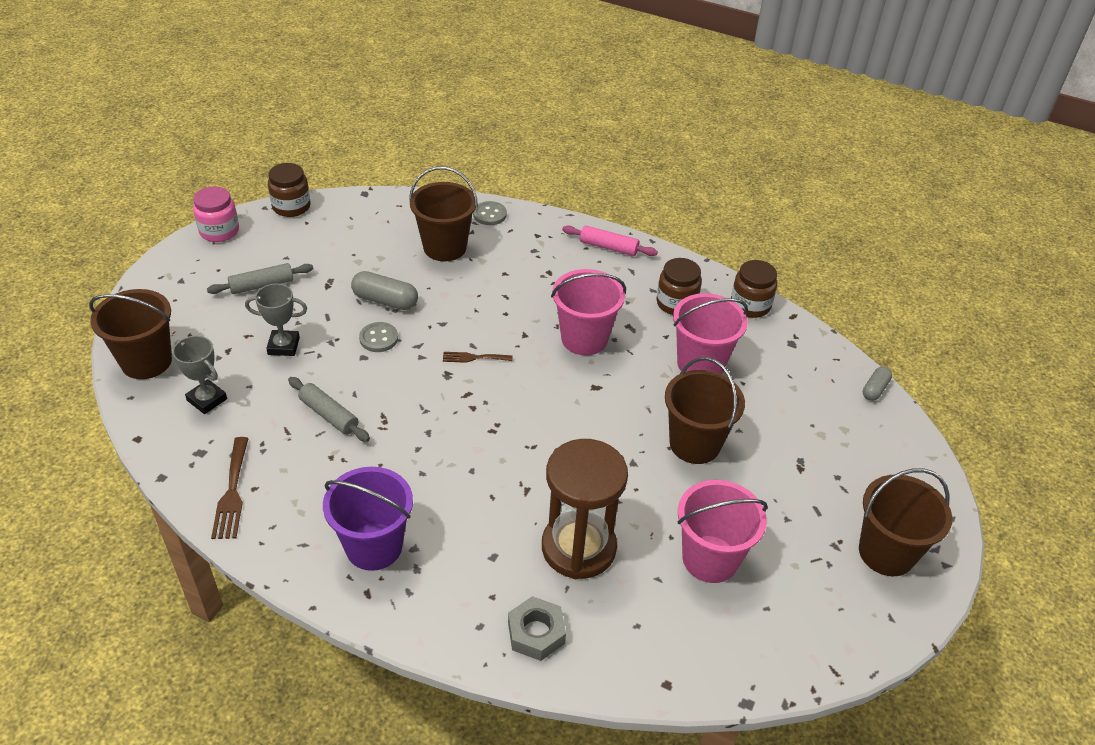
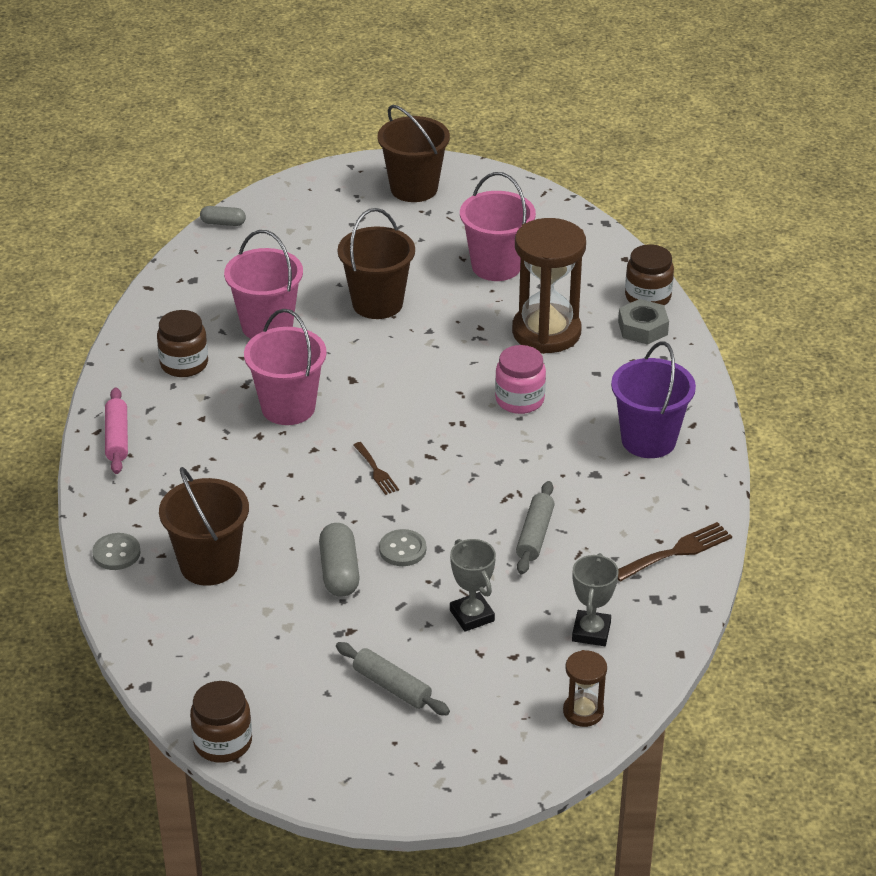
camera: 115 degrees left, 5 degrees down
brown bucket [89,289,172,379] -> brown hourglass [563,650,607,727]
pink jar [193,186,239,242] -> pink jar moved to [495,345,546,414]
brown jar [731,260,777,318] -> brown jar moved to [625,244,674,305]

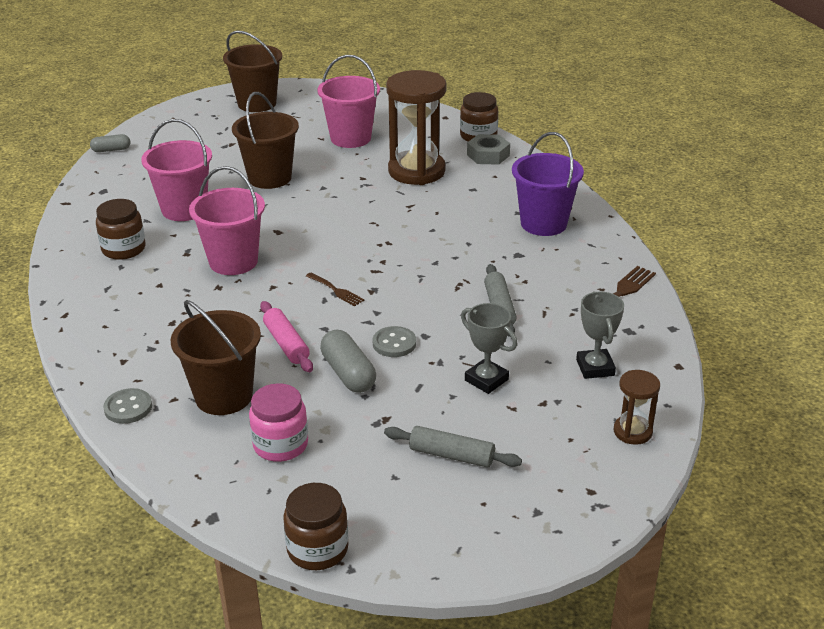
camera: 20 degrees left, 5 degrees down
pink rolling pin [105,387,128,474] -> pink rolling pin moved to [260,301,313,372]
pink jar [495,345,546,414] -> pink jar moved to [249,383,308,462]

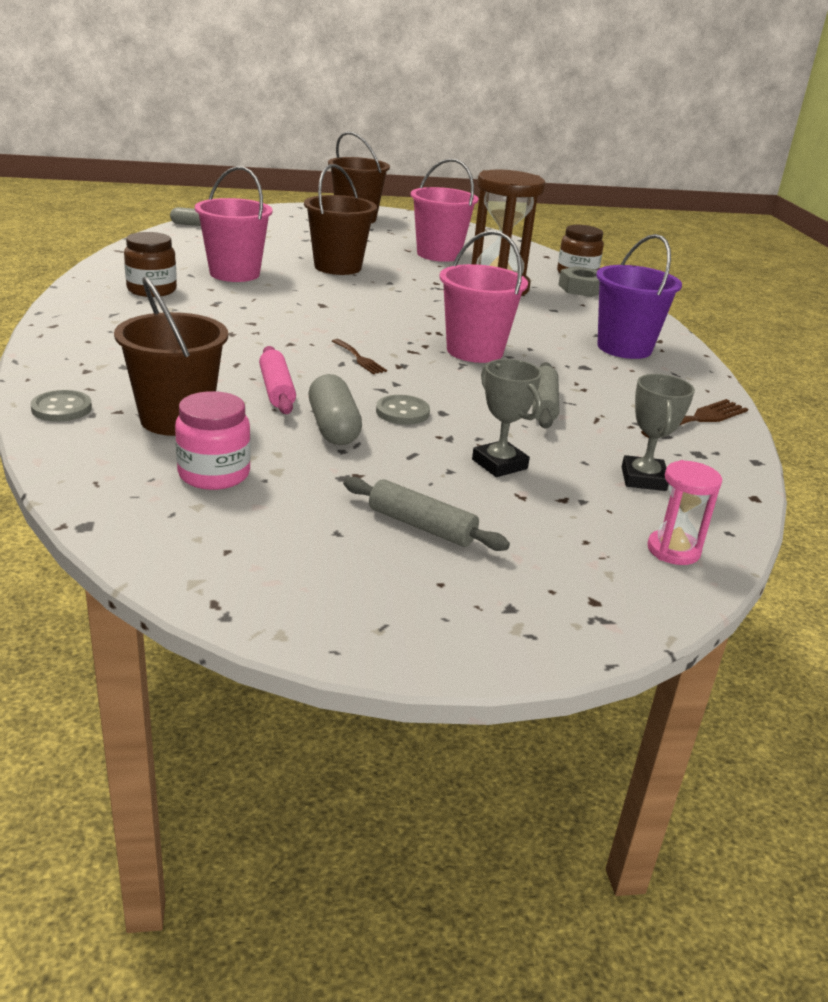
camera: 10 degrees right, 5 degrees down
pink bucket [189,166,265,275] -> pink bucket moved to [439,230,528,363]
brown jar [283,483,348,570] -> none
brown hourglass [614,370,660,445] -> pink hourglass [647,460,722,565]

